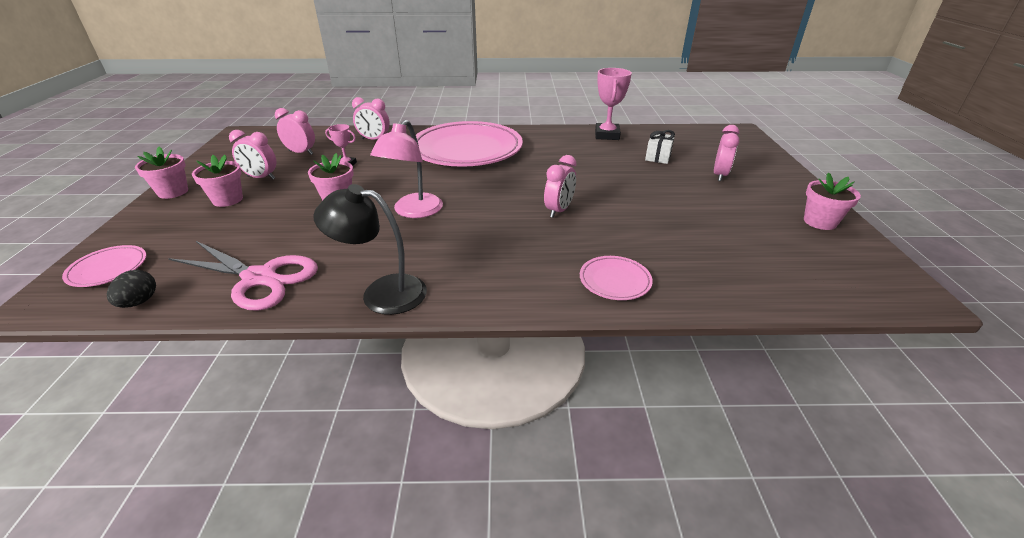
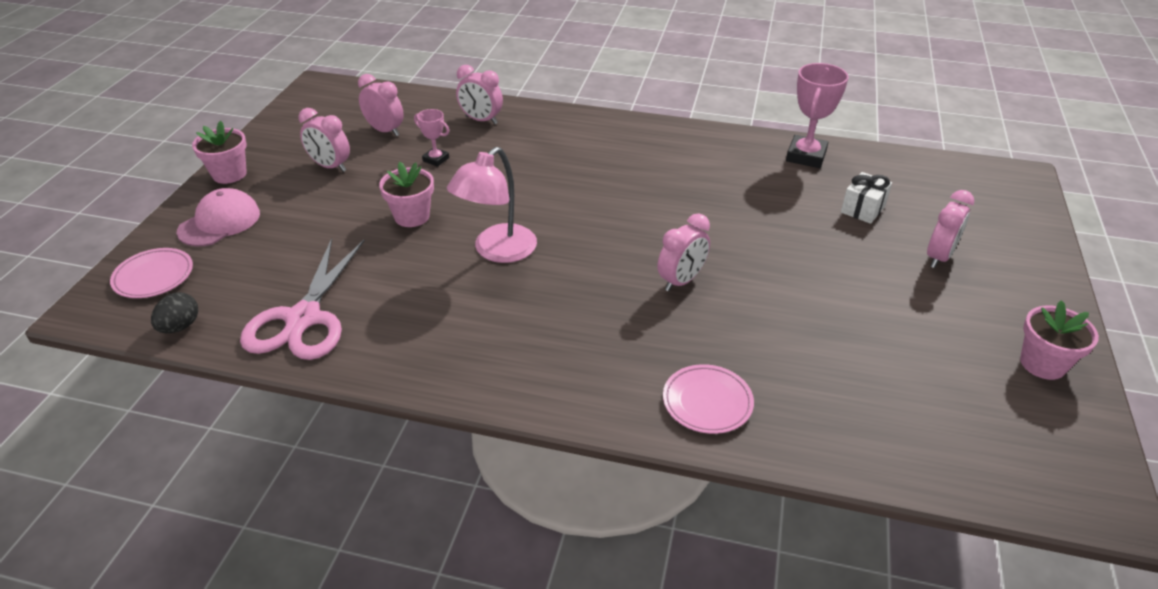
camera: 15 degrees right, 5 degrees up
pink scissors [168,241,318,311] -> pink scissors turned 60 degrees clockwise [240,238,365,360]
pink flower pot [192,155,243,207] -> none
black lamp [313,184,427,315] -> none
pink plate [416,121,523,167] -> none
none -> pink cap [176,188,260,246]

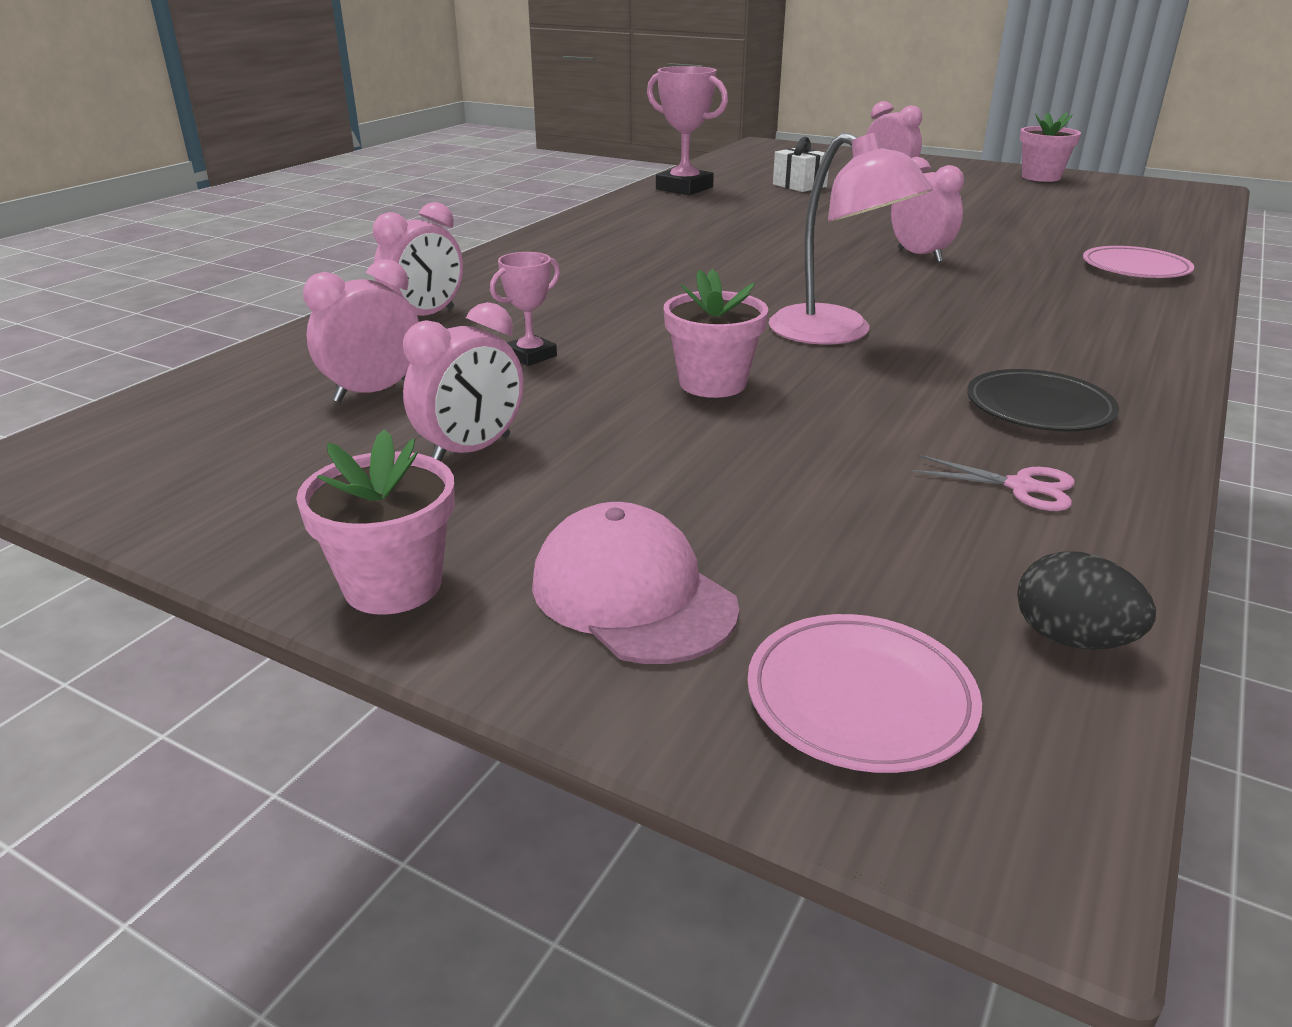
camera: 75 degrees left, 10 degrees down
pink scissors [240,238,365,360] -> pink scissors [911,455,1075,511], size x0.42
none -> black plate [967,369,1119,431]

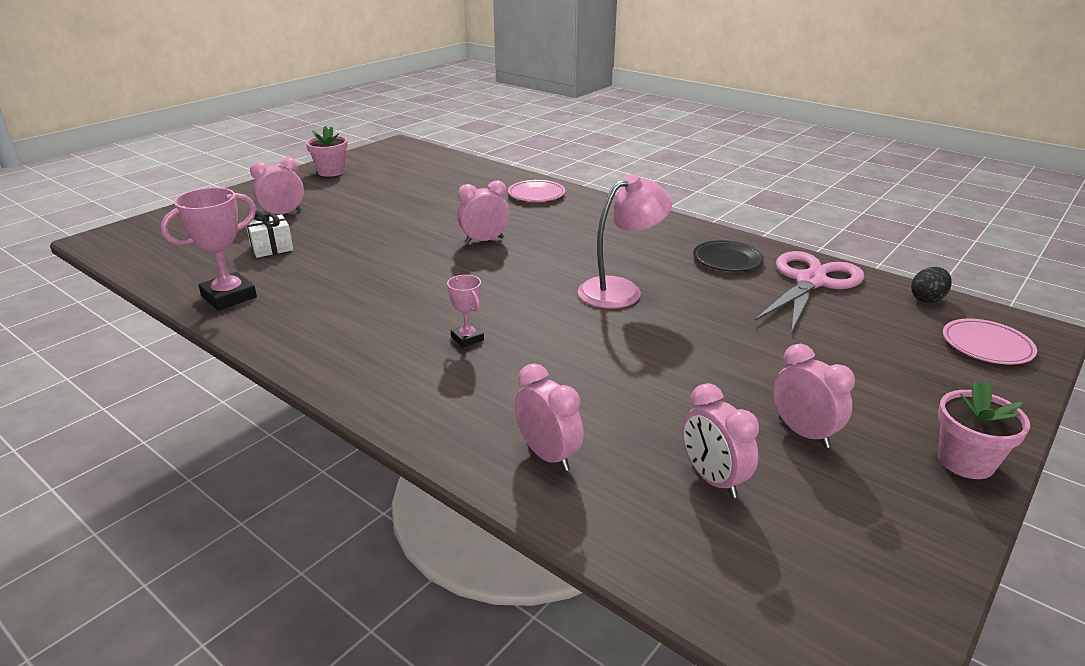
camera: 80 degrees left, 0 degrees up
pink trophy [490,252,560,366] -> pink trophy moved to [447,275,484,348]
pink cap [532,502,739,664] -> none
pink flower pot [663,269,768,398] -> none
pink scissors [911,455,1075,511] -> pink scissors [754,251,864,333], size x2.40

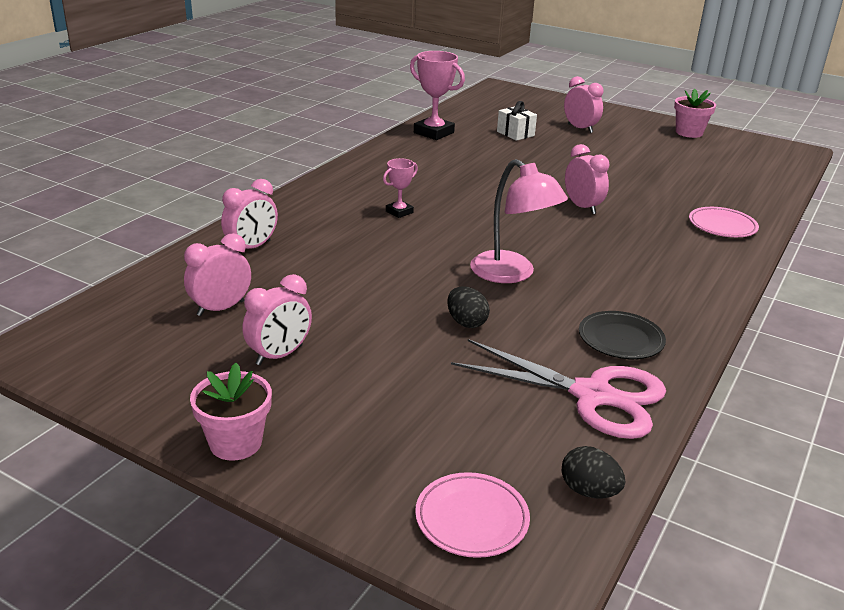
camera: 80 degrees right, 0 degrees up
none -> black egg [447,286,490,328]

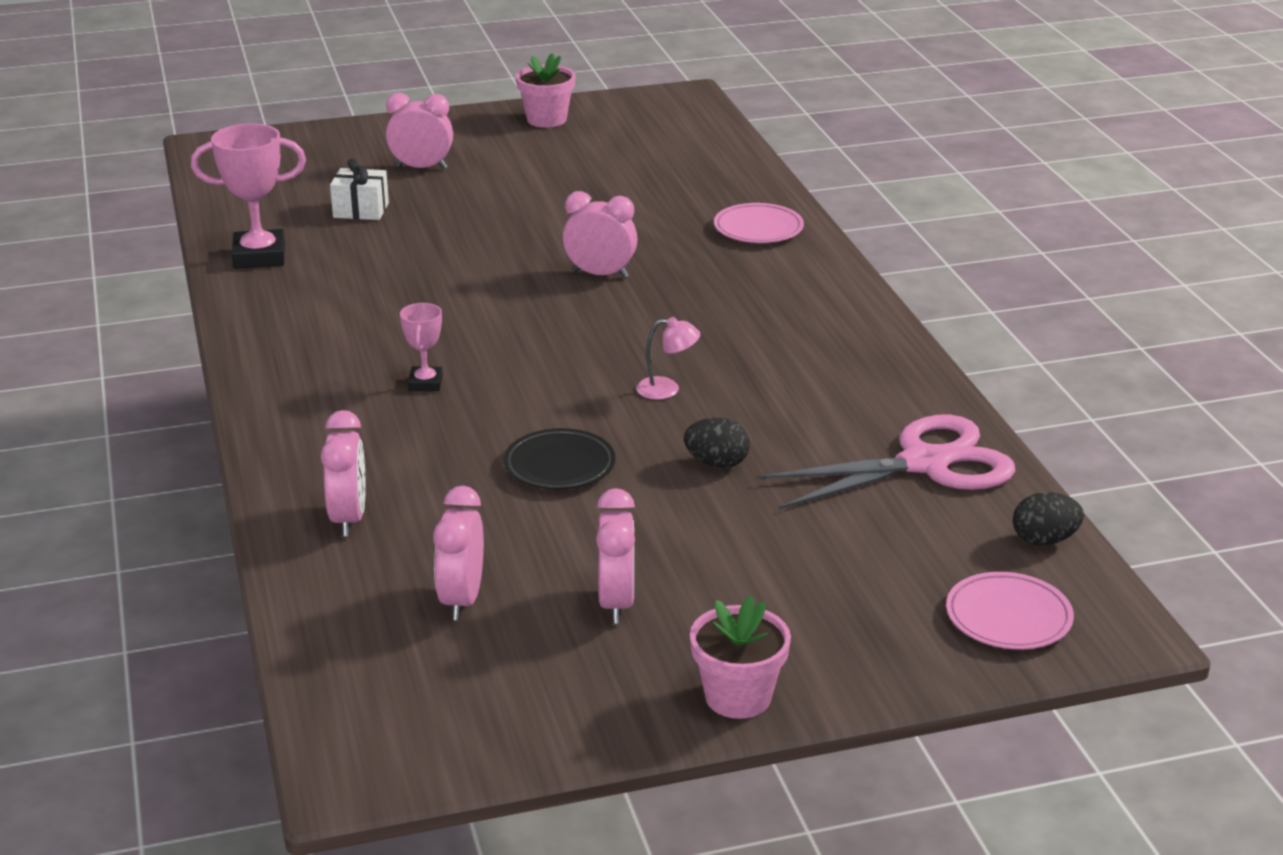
camera: 45 degrees left, 0 degrees up
pink lamp [470,159,568,283] -> pink lamp [636,317,700,400], size x0.49
black plate [579,311,666,359] -> black plate moved to [504,428,615,490]

